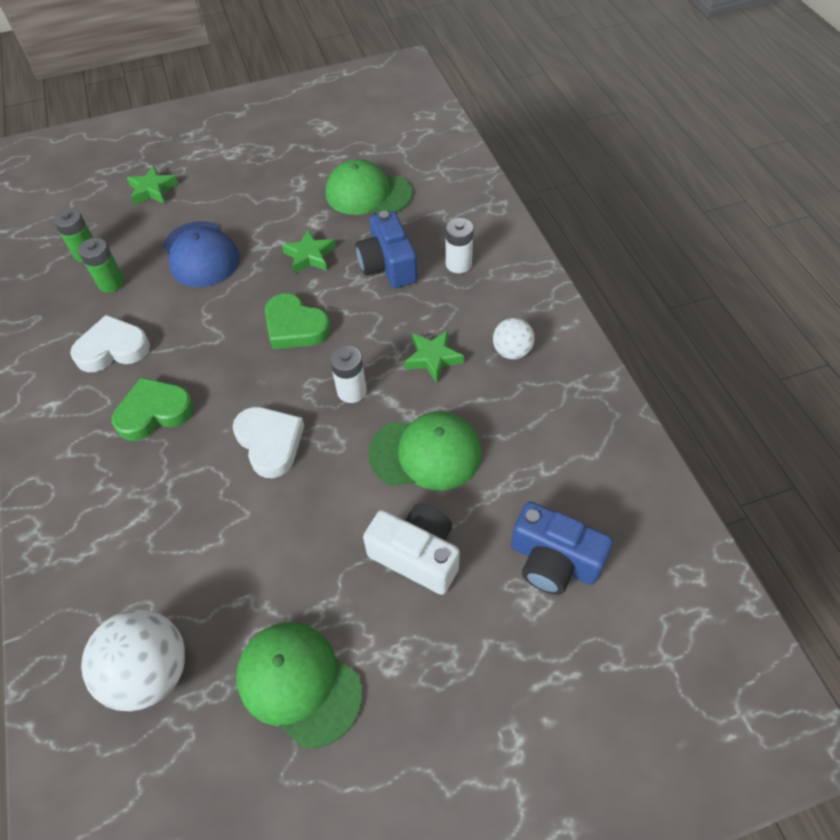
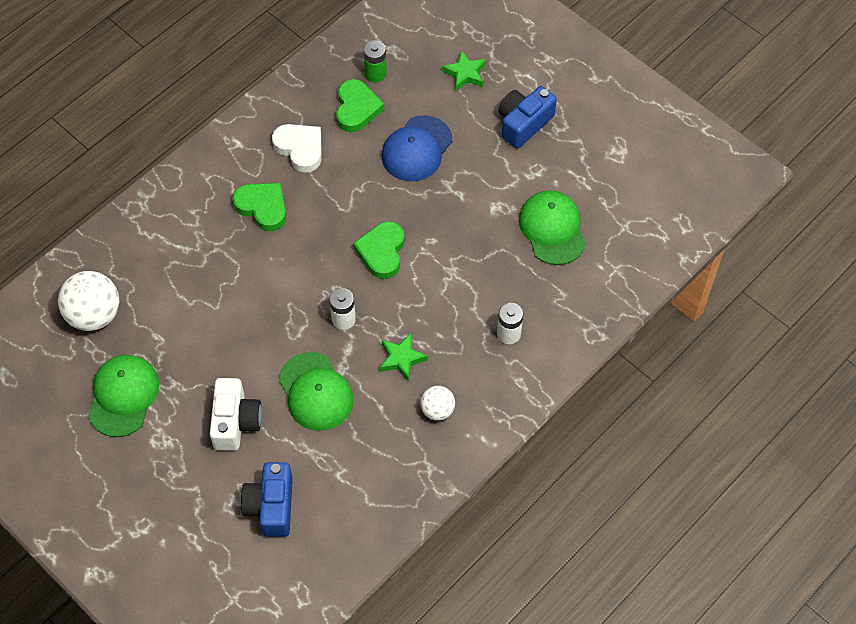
camera: 60 degrees right, 5 degrees up
green battery [78,238,125,293] -> green heart [336,79,384,132]
white heart [233,407,304,478] -> none
green star [282,229,336,274] -> none
blue camera [355,211,418,288] -> blue camera moved to [498,86,557,149]

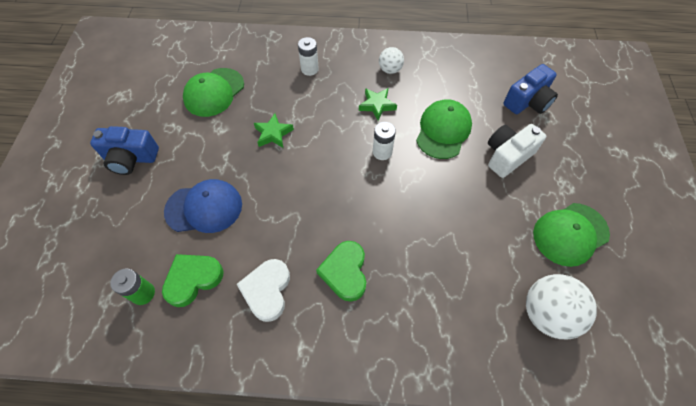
camera: 130 degrees left, 0 degrees up
green heart [353,221,405,279] -> none
green star [442,50,486,91] -> green star moved to [254,113,294,148]

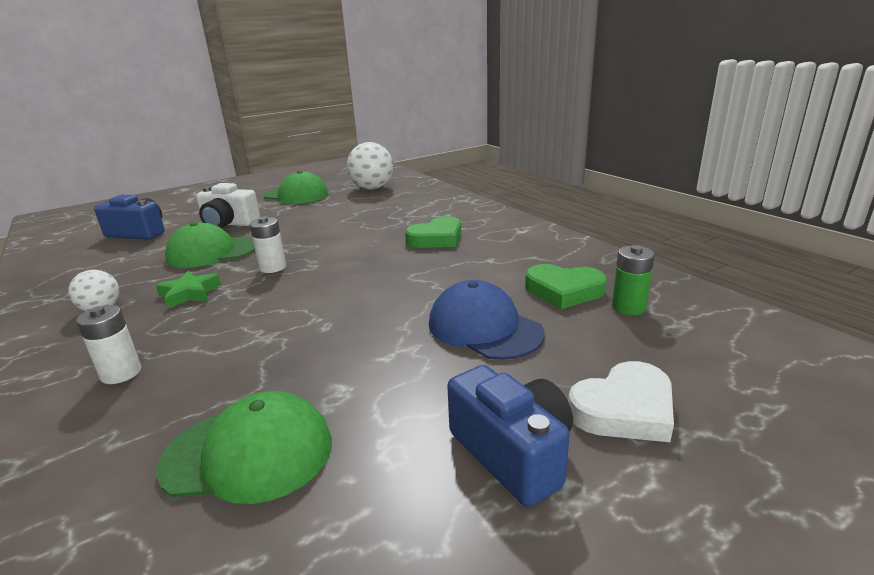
camera: 125 degrees left, 35 degrees down
white heart [237,259,290,322] -> white heart moved to [568,361,674,442]
green star [254,113,294,148] -> none

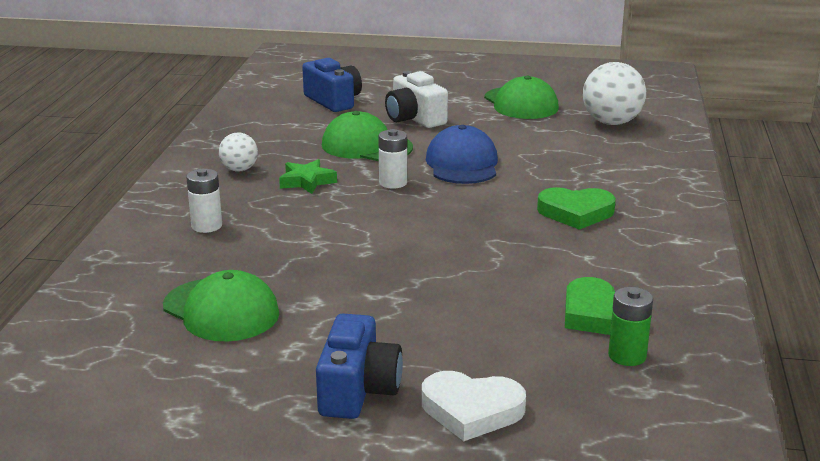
camera: 40 degrees right, 0 degrees up
blue cap [429,280,545,360] -> blue cap moved to [426,125,498,184]

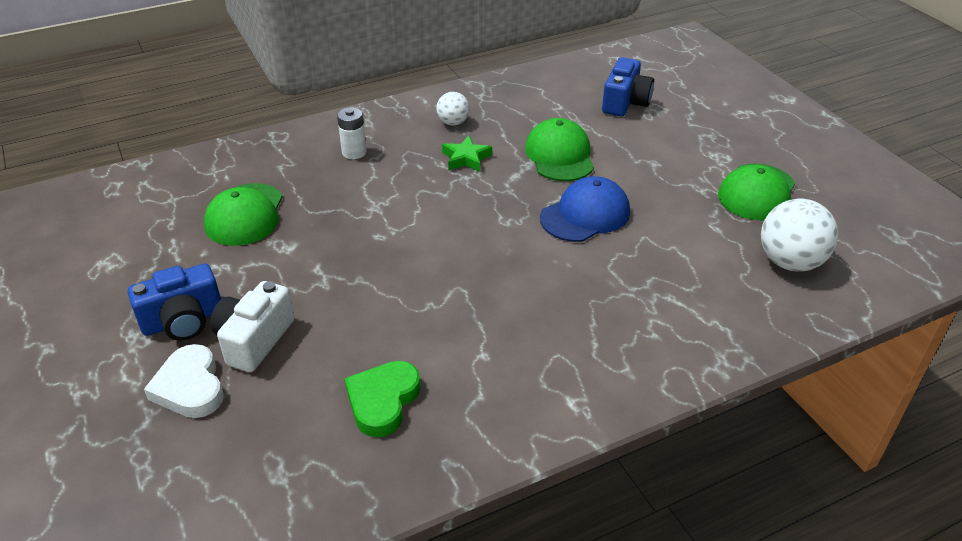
camera: 55 degrees right, 15 degrees up
white battery [378,129,407,189] -> none
white camera [385,71,448,128] -> white camera moved to [210,281,294,372]
green heart [537,187,616,230] -> none
green battery [608,287,653,366] -> none

